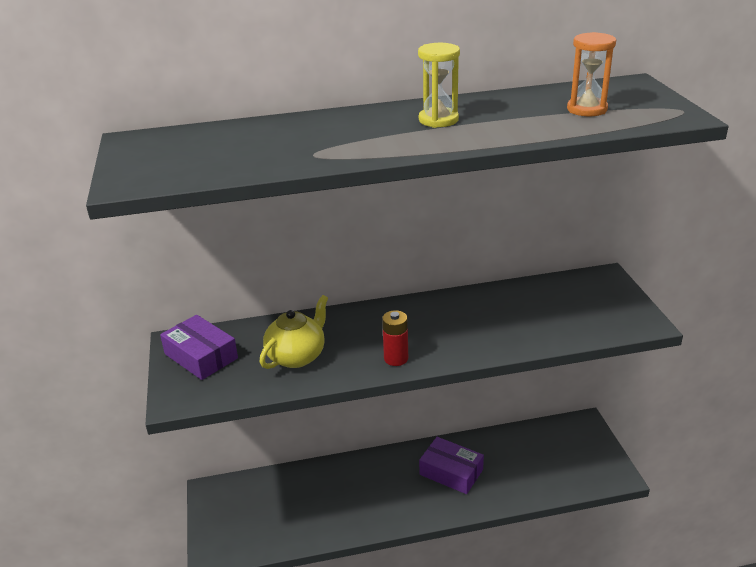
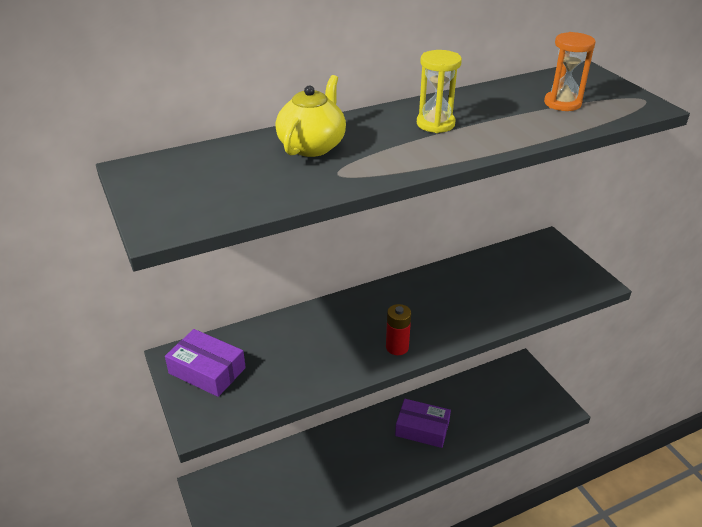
camera: 15 degrees left, 5 degrees up
yellow teapot [260,295,328,369] -> yellow teapot moved to [276,75,346,157]

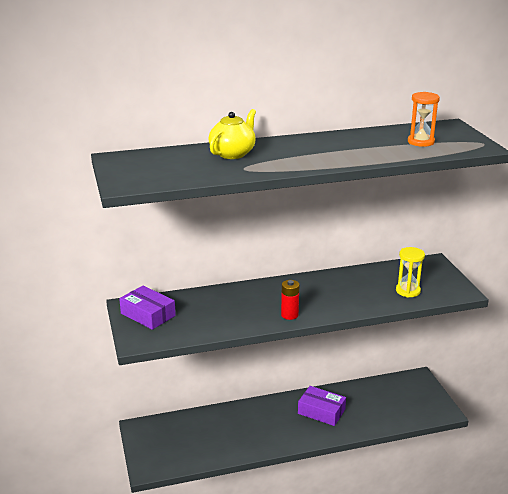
camera: 10 degrees right, 10 degrees down
yellow hourglass [417,50,462,133] -> yellow hourglass moved to [396,247,425,298]

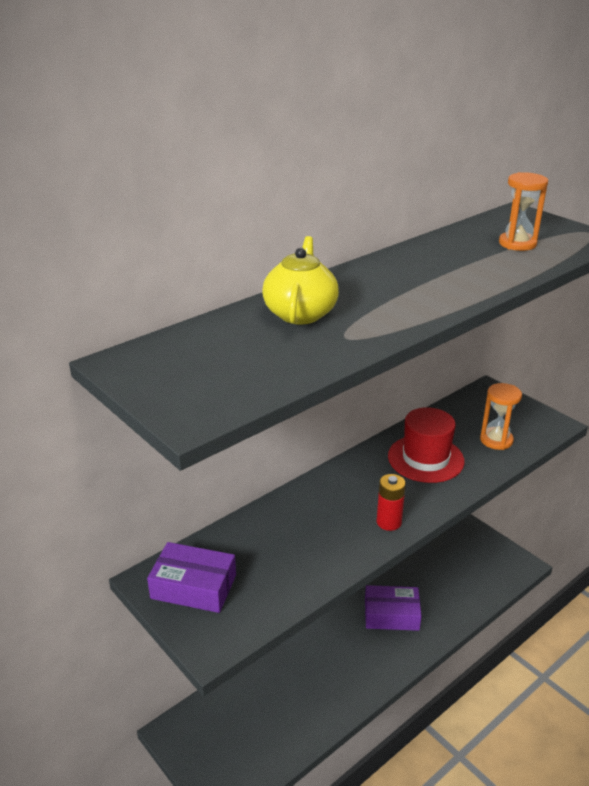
camera: 25 degrees left, 5 degrees up
yellow hourglass [396,247,425,298] -> orange hourglass [480,383,522,450]
none -> red hat [388,407,465,483]

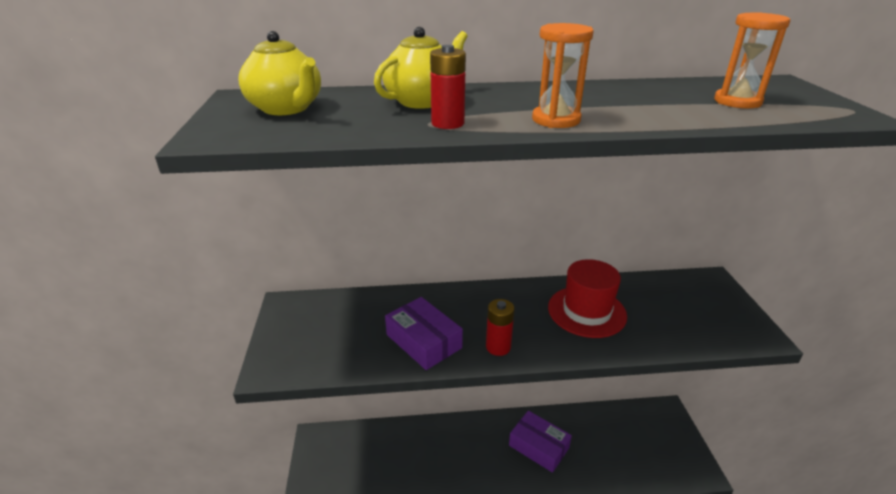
camera: 35 degrees right, 0 degrees up
purple box [147,542,236,613] -> purple box moved to [385,297,463,370]
orange hourglass [480,383,522,450] -> orange hourglass moved to [532,23,594,128]
none -> yellow teapot [238,31,321,115]
none -> red battery [430,45,466,129]

